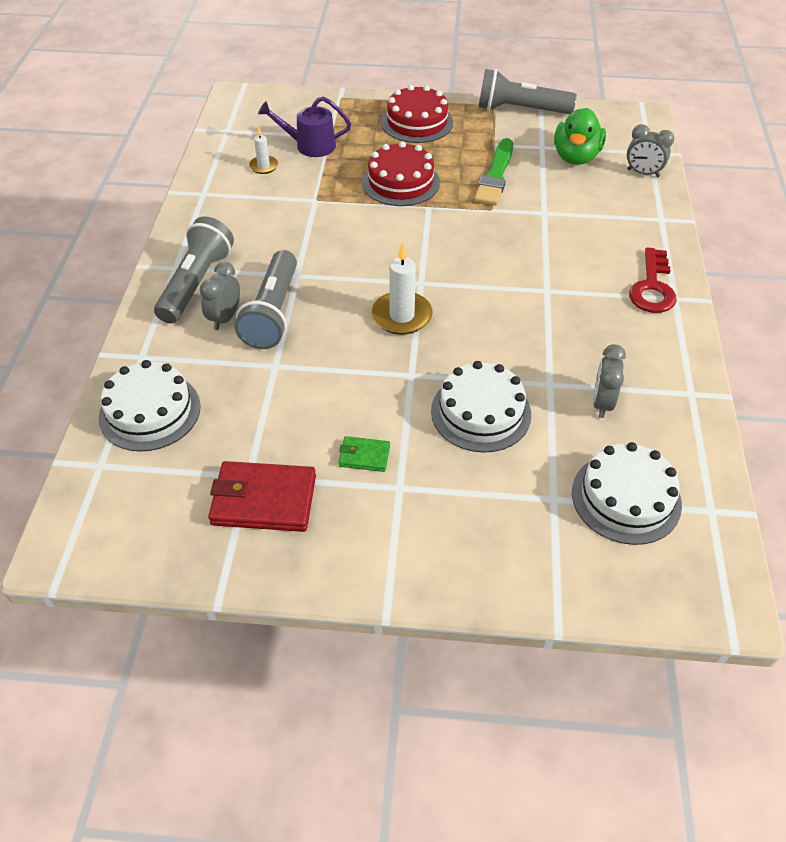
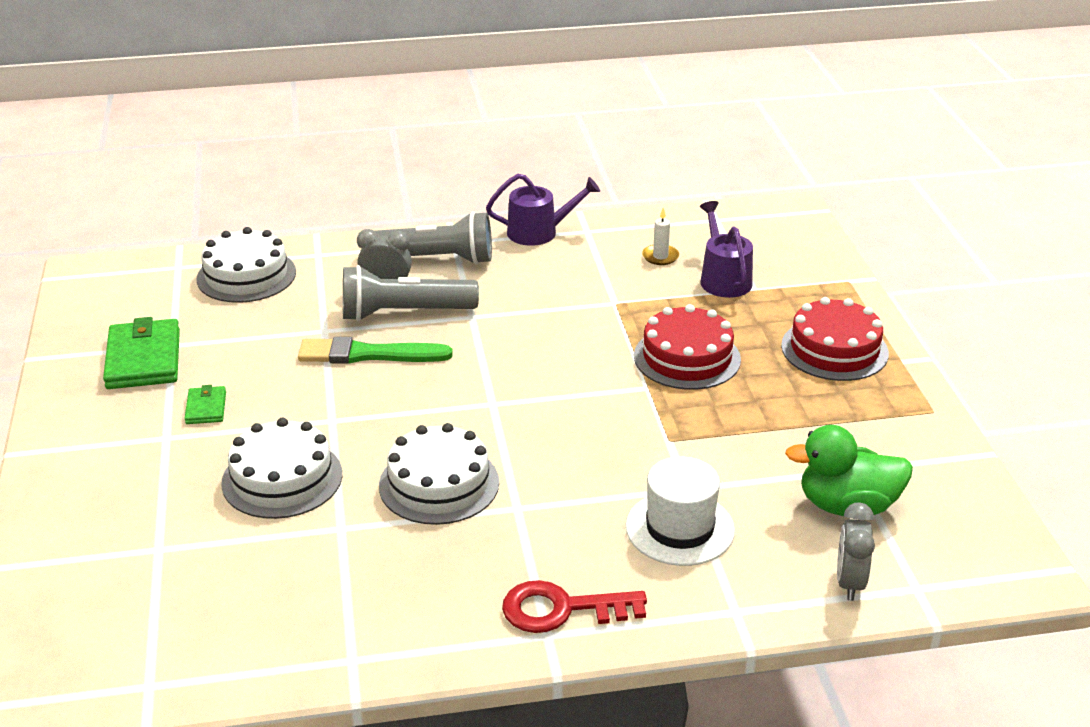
camera: 75 degrees right, 15 degrees down
red wallet [208,461,316,532] -> green wallet [103,317,180,389]
white candle [372,243,433,335] -> none
green brush [474,138,513,206] -> green brush moved to [298,337,453,364]
grey flashlight [478,69,577,114] -> none
white cake [572,442,682,545] -> white cake moved to [379,423,499,525]
grey clock [593,344,626,418] -> none
none -> purple watering can [486,174,600,246]
none -> white hat [626,456,735,566]

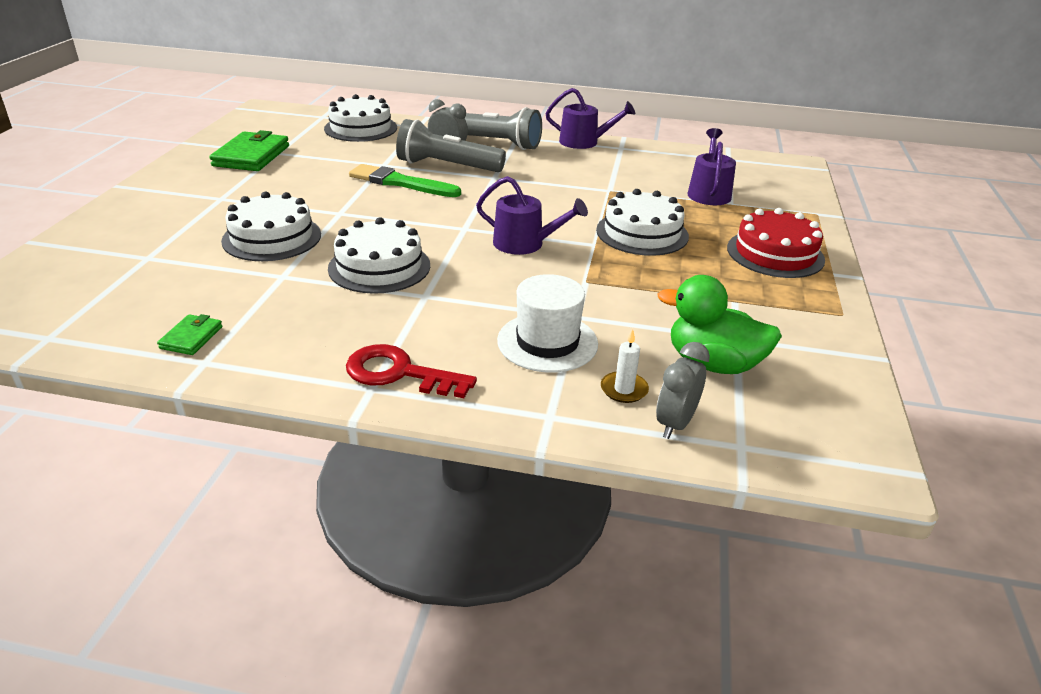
camera: 20 degrees right, 0 degrees up
green wallet [184,385,226,424] -> green wallet moved to [157,314,223,355]
red cake [634,304,741,390] -> white cake [596,189,689,256]
white candle [642,207,679,265] -> white candle moved to [601,329,649,403]
none -> purple watering can [476,176,588,255]

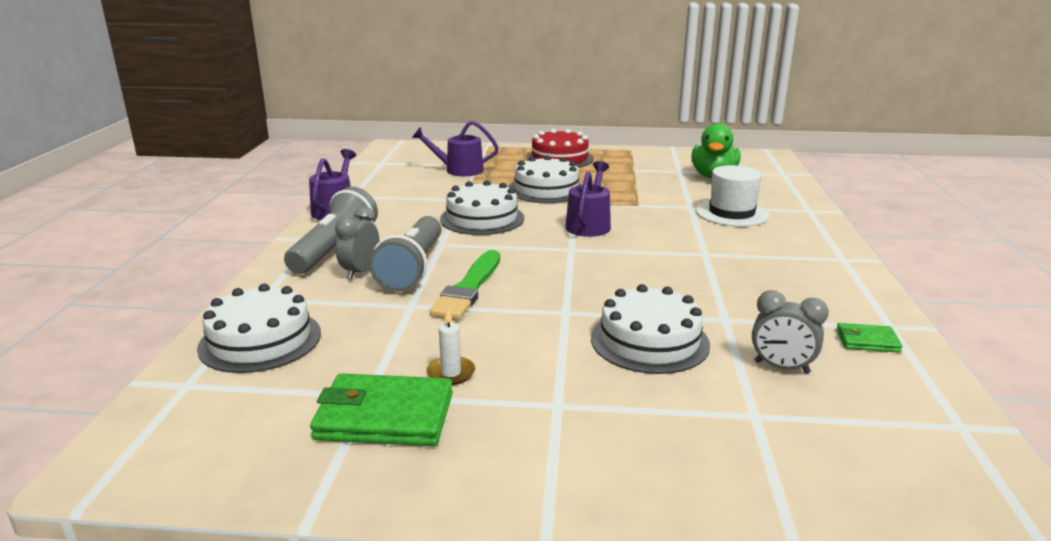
camera: 95 degrees left, 10 degrees down
white cake [328,217,430,294] -> white cake moved to [440,180,524,235]
red key [346,344,477,398] -> none
white candle [601,329,649,403] -> white candle moved to [426,308,475,385]
grey clock [656,342,710,439] -> grey clock moved to [752,290,829,374]

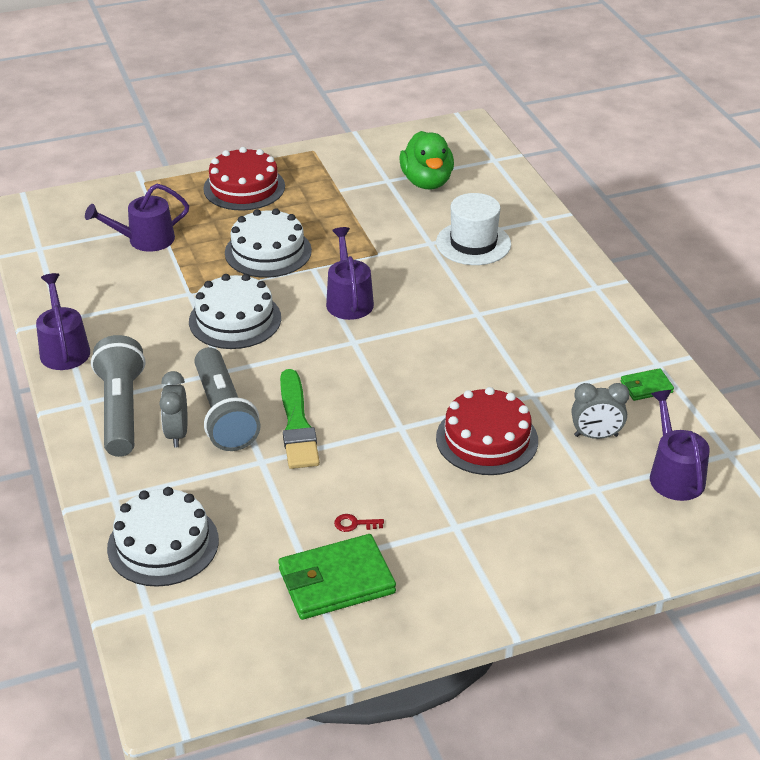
camera: 25 degrees left, 15 degrees up
white candle [426,308,475,385] -> red key [334,514,384,532]
white cake [591,284,710,374] -> red cake [436,387,538,475]
none -> purple watering can [650,390,710,501]

